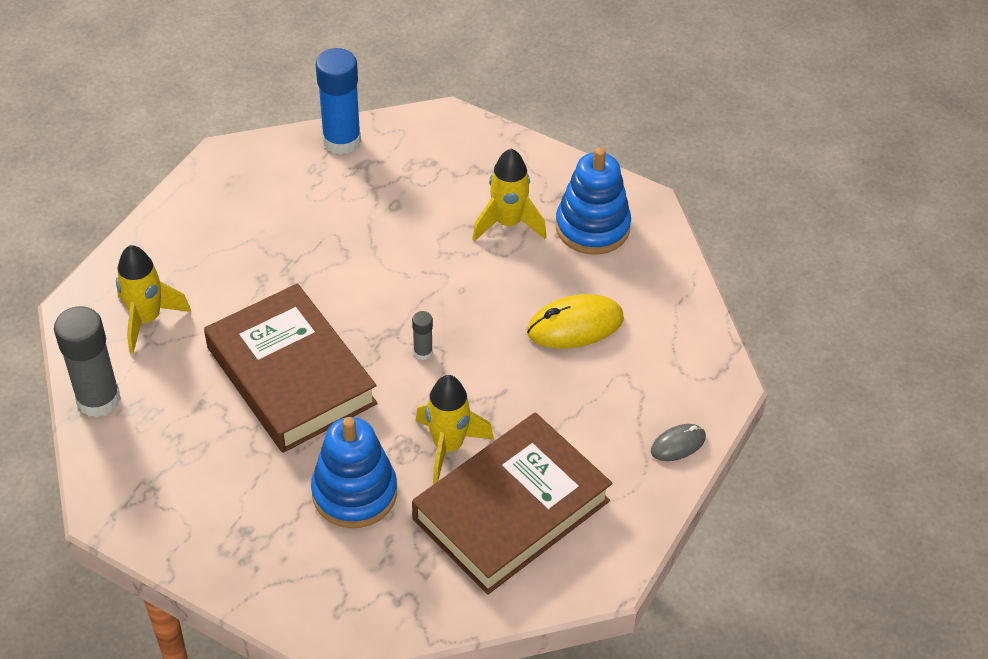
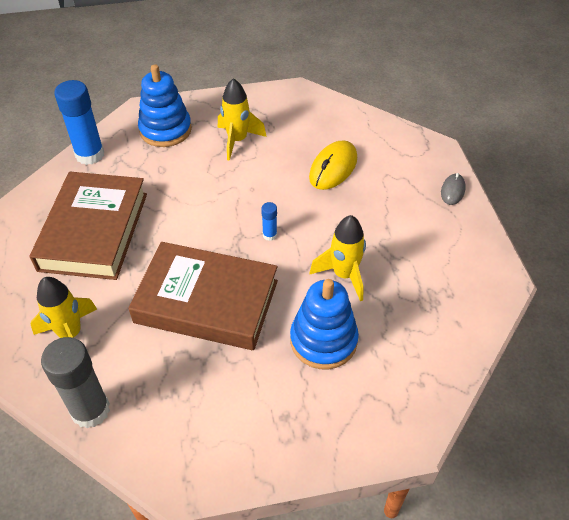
camera: 40 degrees left, 0 degrees up
grey glue stick [412,311,433,360] -> blue glue stick [261,202,277,241]
brown book [412,413,612,595] -> brown book moved to [30,172,147,280]
blue stacking toy [556,147,631,255] -> blue stacking toy moved to [138,64,192,147]

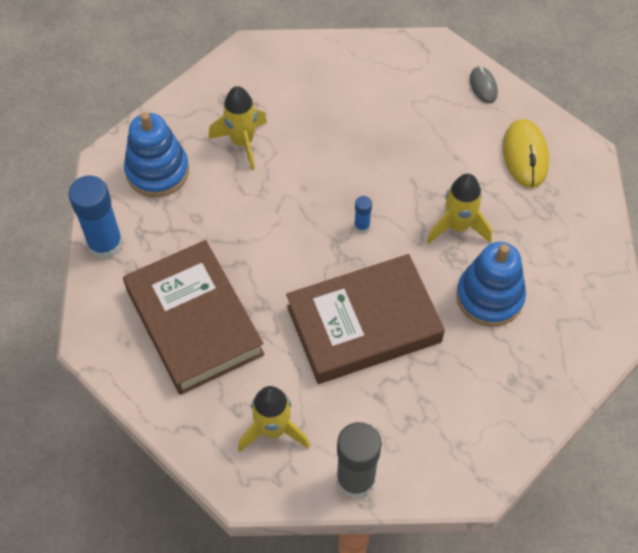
camera: 35 degrees left, 10 degrees up
yellow mouse [309,140,357,190] -> yellow mouse moved to [503,119,549,188]

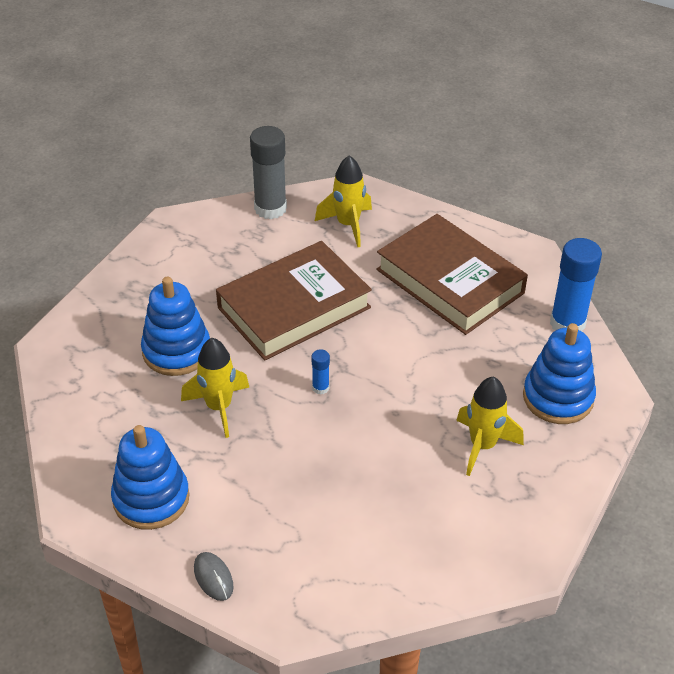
camera: 165 degrees right, 15 degrees down
yellow mouse [503,119,549,188] -> blue stacking toy [111,425,190,530]

